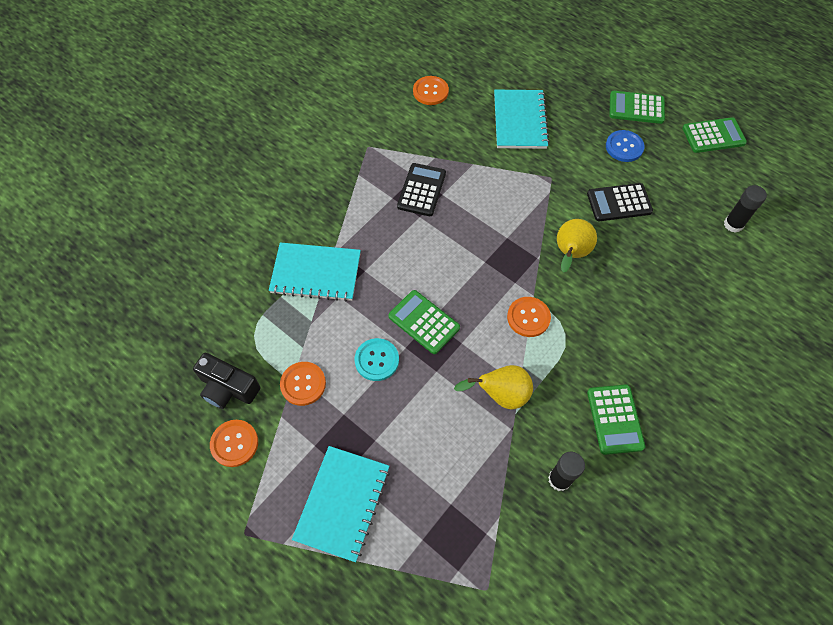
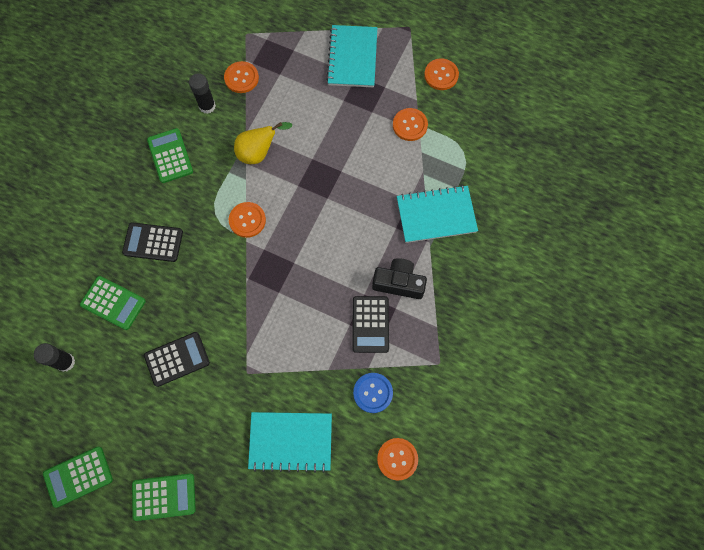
camera: 165 degrees right, 10 degrees up
black camera [193,353,261,409] -> black camera moved to [372,258,427,299]
turquoise button [354,338,399,381] -> none
green calculator [388,290,460,354] -> green calculator moved to [80,276,146,330]
turquoise notebook [494,90,550,149] -> turquoise notebook turned 75 degrees counterclockwise [248,412,332,473]
yellow pear [557,219,597,273] -> none
blue button [606,130,645,162] -> blue button moved to [353,373,393,413]
none -> black calculator [122,222,183,262]
none -> orange button [224,61,259,93]

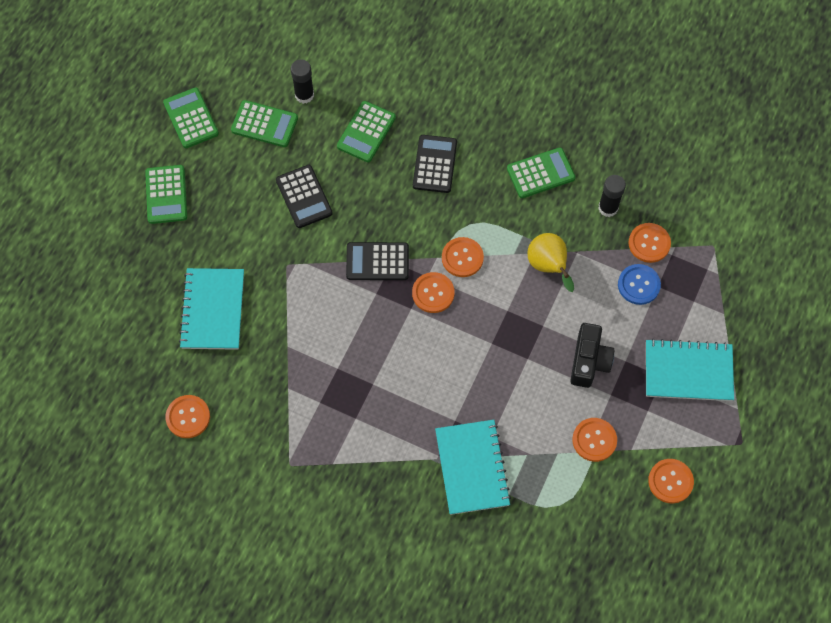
camera: 90 degrees right, 5 degrees down
black calculator [352,296,389,353] -> black calculator moved to [346,242,409,280]
blue button [353,373,393,413] -> blue button moved to [618,264,661,305]
black camera [372,258,427,299] -> black camera moved to [570,323,614,388]
none -> green calculator [231,100,298,147]
none -> orange button [412,272,455,313]

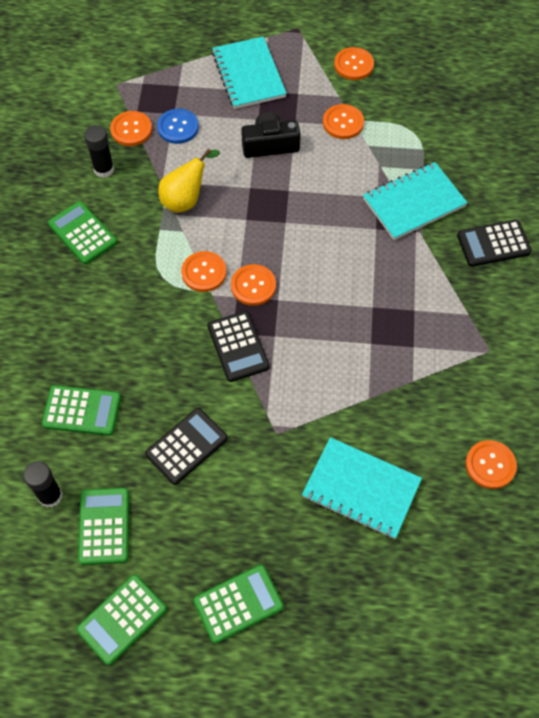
camera: 110 degrees left, 5 degrees down
turquoise notebook [179,268,244,350] -> turquoise notebook turned 45 degrees clockwise [302,437,422,539]
black calculator [413,135,457,193] -> black calculator moved to [457,220,532,267]

